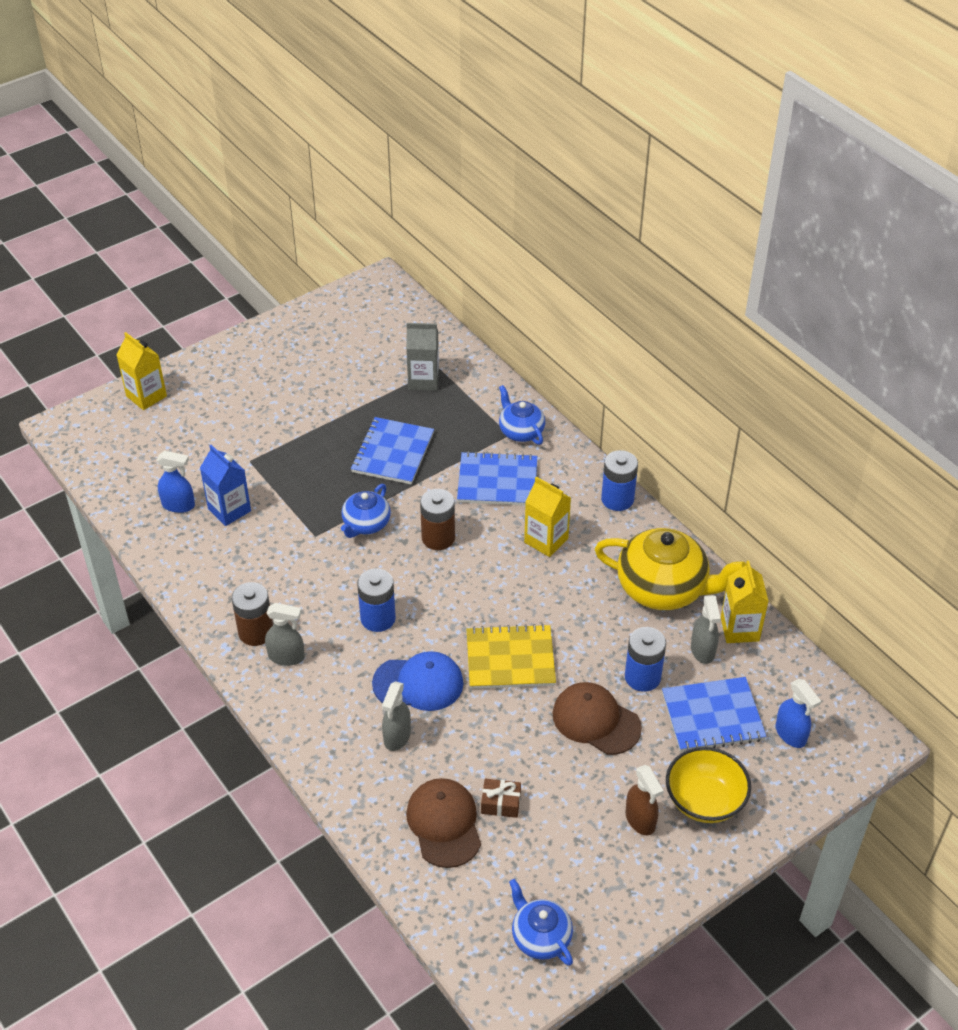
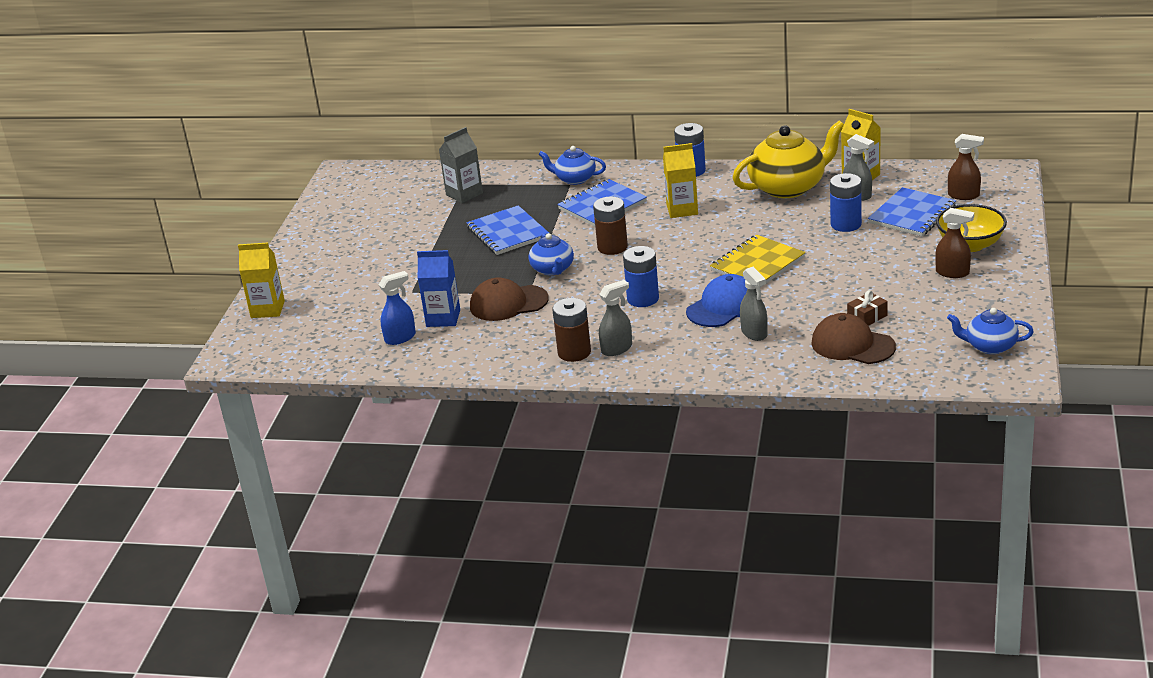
camera: 40 degrees left, 15 degrees down
brown cap [553,682,642,755] -> brown cap moved to [470,277,549,321]
blue spray bottle [776,679,821,748] -> brown spray bottle [948,134,984,200]

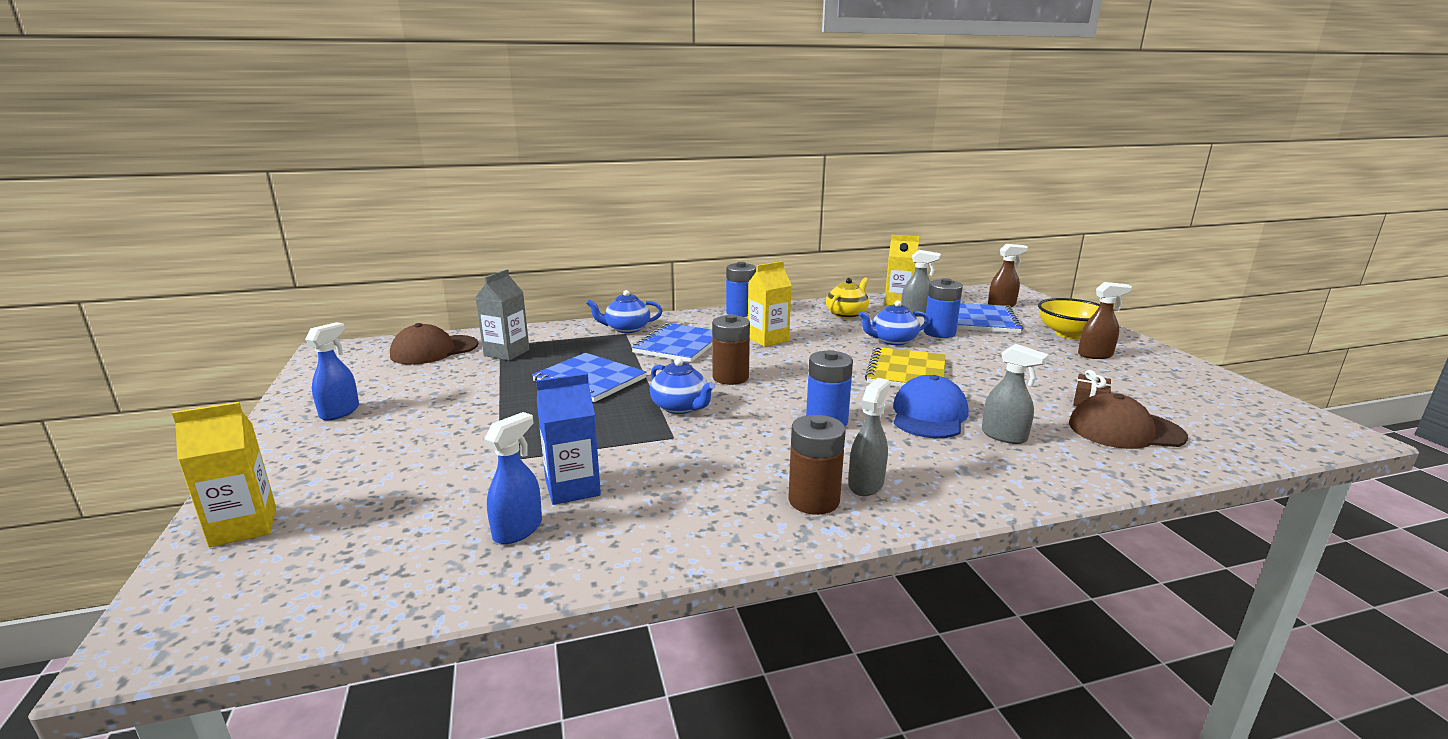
camera: 30 degrees left, 10 degrees down
brown cap [470,277,549,321] -> brown cap moved to [390,323,478,365]
yellow teapot [733,120,844,198] -> yellow teapot [826,277,869,319], size x0.56
blue teapot [947,308,1034,354] -> blue teapot moved to [859,300,929,345]
none -> blue spray bottle [305,322,359,421]

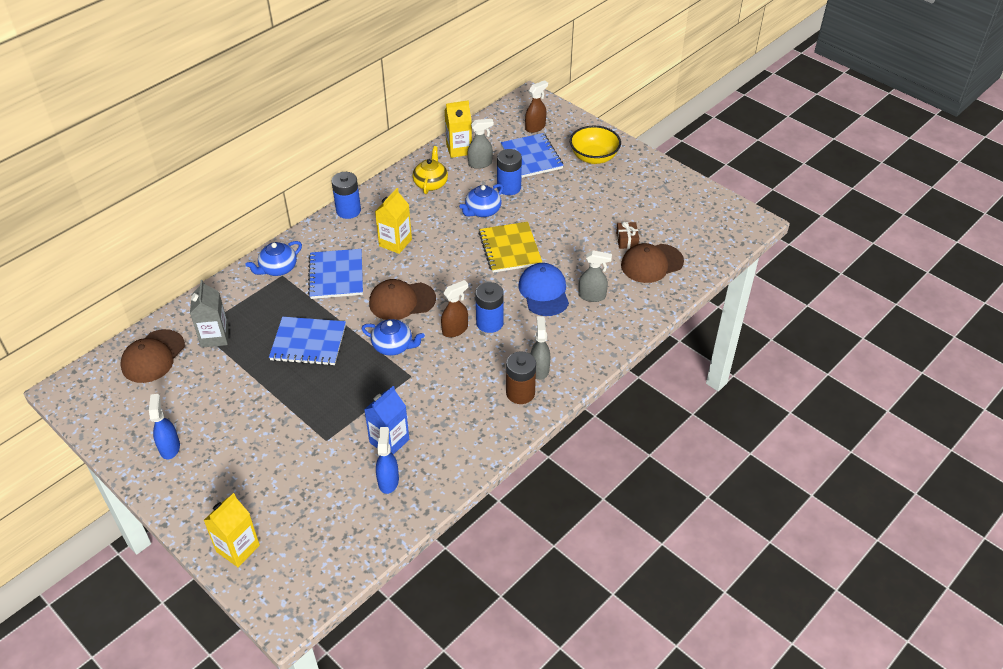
camera: 30 degrees left, 25 degrees up
brown battery [712,314,750,385] -> brown cap [369,279,436,320]
brown spray bottle [1078,282,1132,359] -> brown spray bottle moved to [441,280,468,337]

